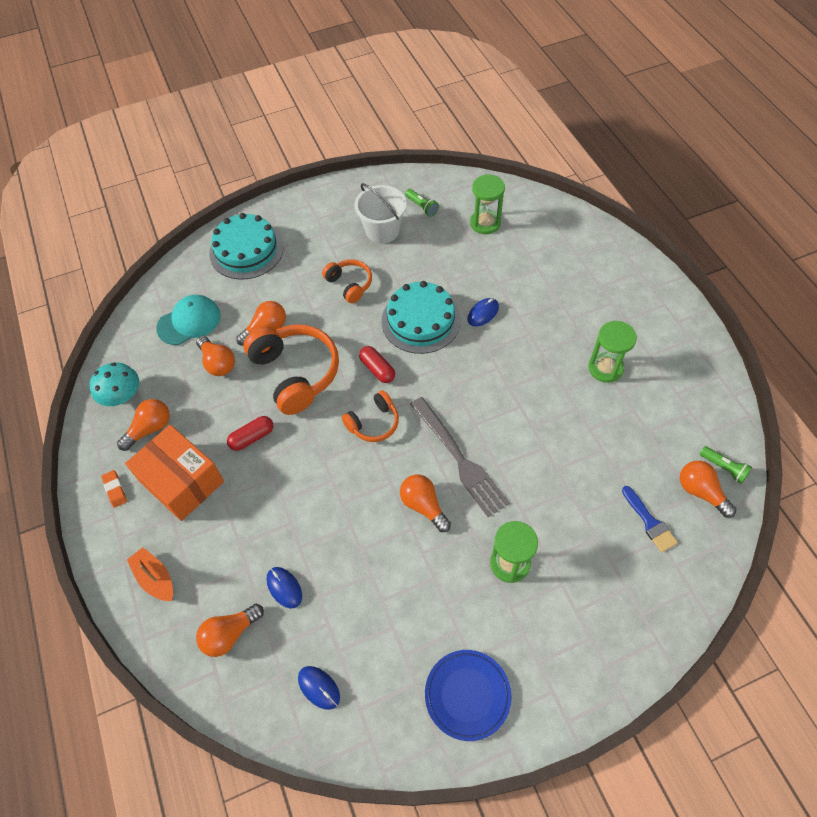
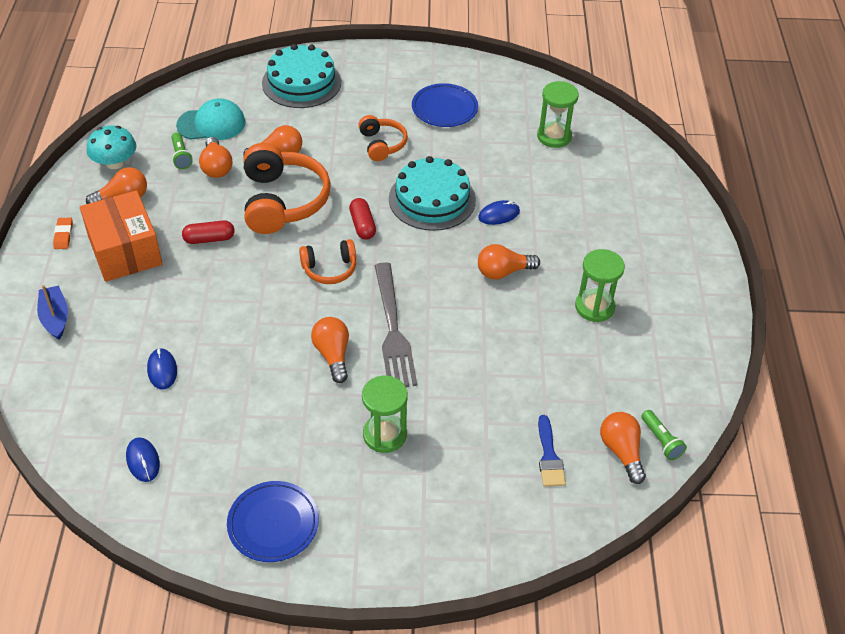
camera: 20 degrees right, 10 degrees down
orange boat [127,547,173,601] -> blue boat [37,285,68,340]
orange light bulb [196,604,264,657] -> orange light bulb moved to [478,244,540,279]
white bucket [355,183,407,244] -> blue plate [412,83,478,127]
green flashlight [405,189,439,217] -> green flashlight moved to [171,133,193,169]

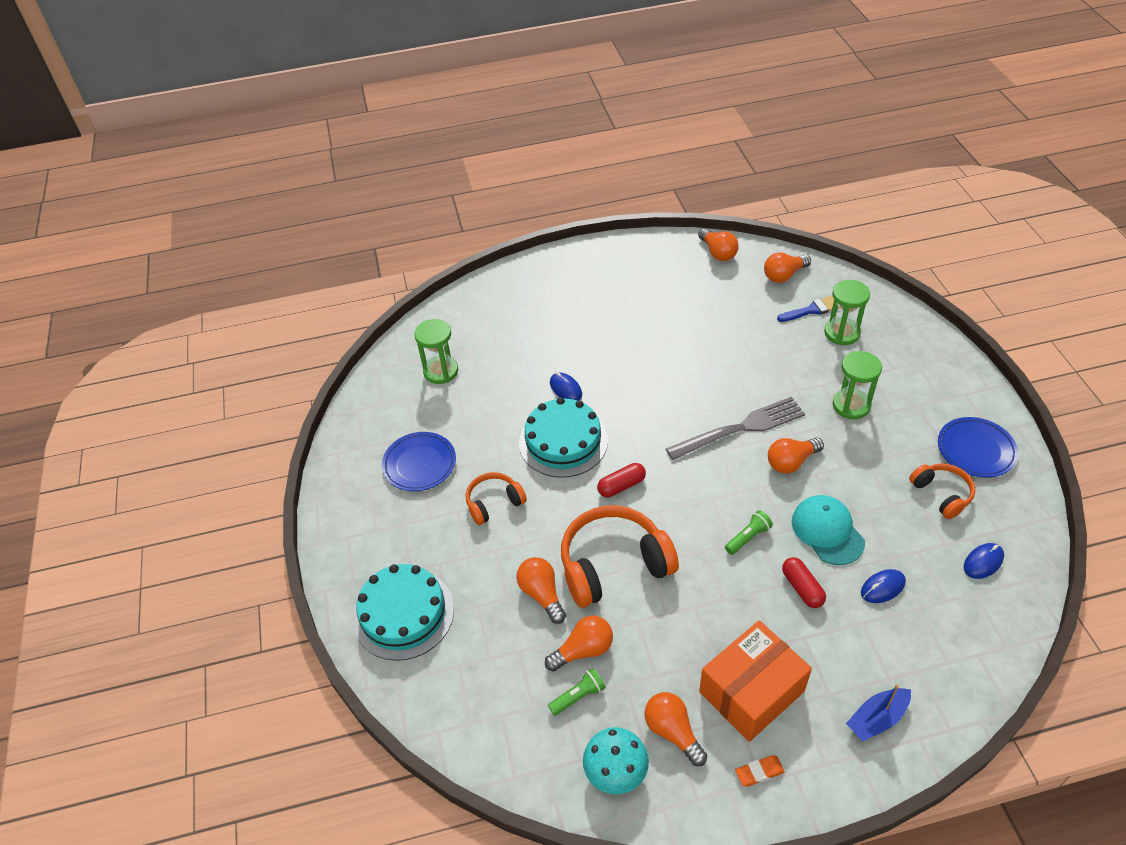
camera: 100 degrees left, 0 degrees up
turquoise cap [176,99,246,140] -> turquoise cap moved to [792,495,865,565]
red capsule [182,220,235,244] -> red capsule moved to [782,557,826,608]
orange headphones [299,239,356,284] -> orange headphones moved to [909,463,975,519]
orange light bulb [478,244,540,279] -> orange light bulb moved to [698,228,739,261]
green hourglass [575,249,625,322] -> green hourglass moved to [824,280,870,345]
green flashlight [641,410,687,460] -> green flashlight moved to [725,510,773,555]

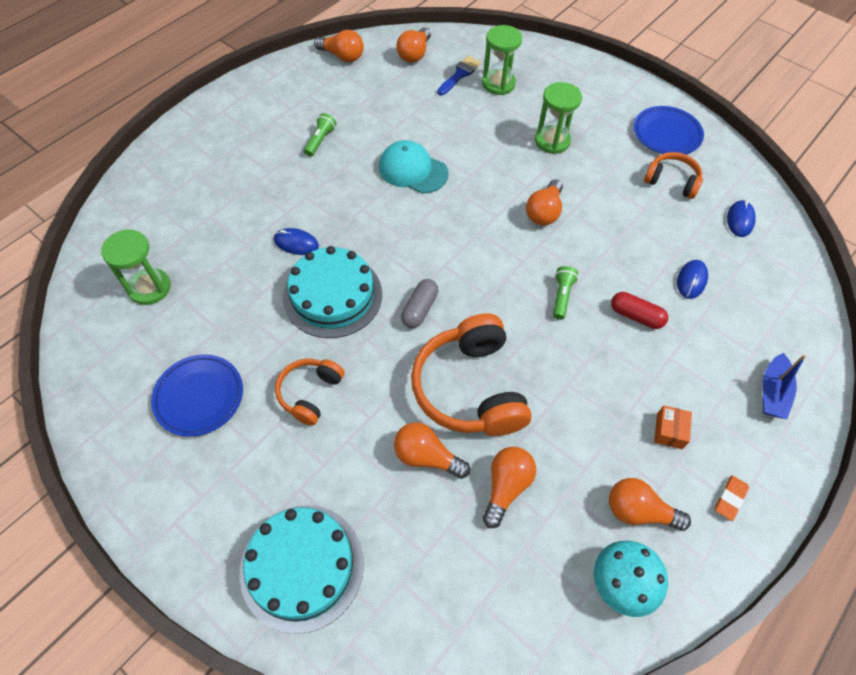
camera: 40 degrees left, 10 degrees up
green flashlight [548,668,605,716] -> green flashlight moved to [304,113,336,157]
orange headphones [561,505,679,608] -> orange headphones turned 45 degrees counterclockwise [411,313,532,436]
red capsule [597,463,646,497] -> grey capsule [401,279,438,328]
grey fork [666,397,805,460] -> none
orange box [699,620,812,742] -> orange box [654,405,692,449], size x0.40
turquoise cap [792,495,865,565] -> turquoise cap moved to [379,140,449,194]

